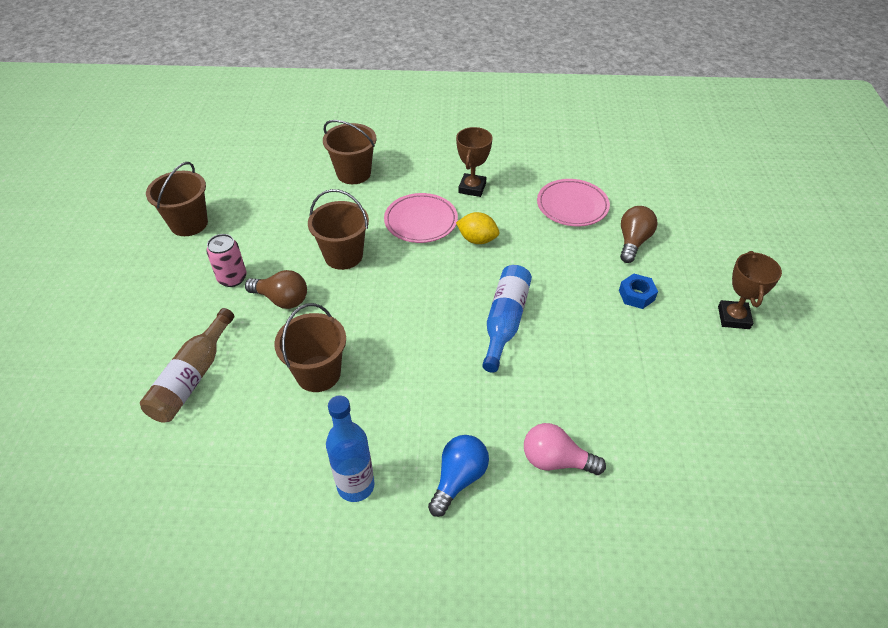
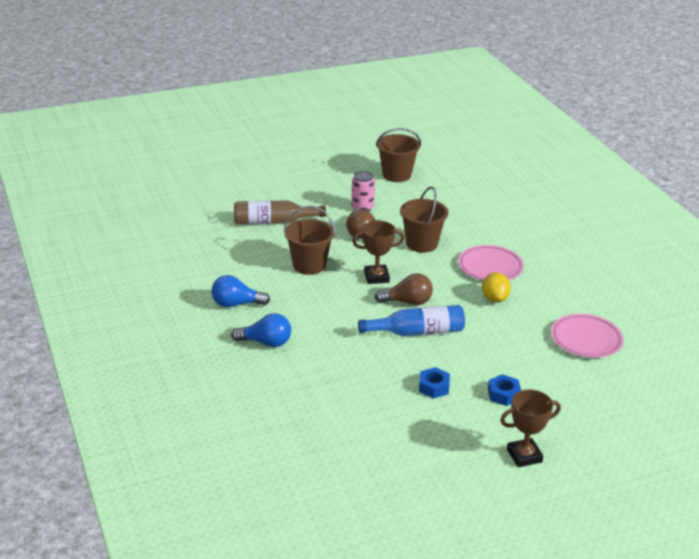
camera: 65 degrees right, 15 degrees down
brown bucket [323,120,376,184] -> none
blue bottle [326,396,375,502] -> blue light bulb [211,275,270,307]
brown trophy [456,127,493,197] -> brown trophy moved to [352,221,404,284]
pink light bulb [524,423,606,475] -> none
brown light bulb [620,206,657,263] -> brown light bulb moved to [374,273,433,305]
none -> blue nut [419,367,450,399]

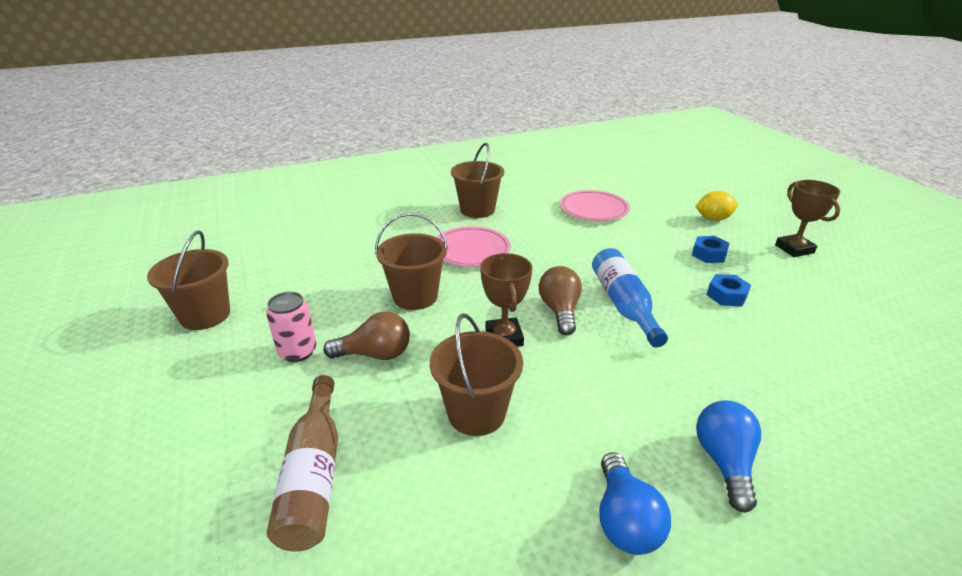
camera: 90 degrees left, 0 degrees up
yellow lemon [482,272,511,303] -> yellow lemon moved to [695,191,738,221]
none -> brown bucket [451,143,504,218]

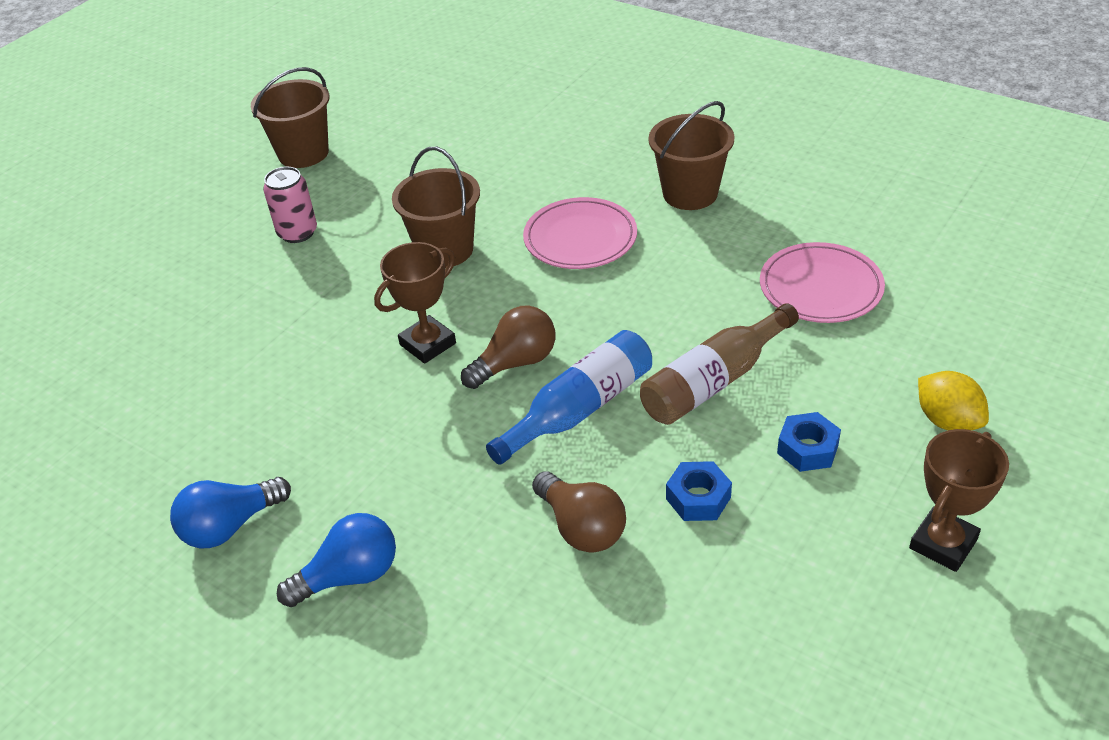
camera: 60 degrees right, 10 degrees up
brown bottle [267,375,338,552] -> brown bottle moved to [640,303,799,425]
brown light bulb [323,311,410,360] -> brown light bulb moved to [532,471,626,553]
brown bucket [430,314,523,436] -> none

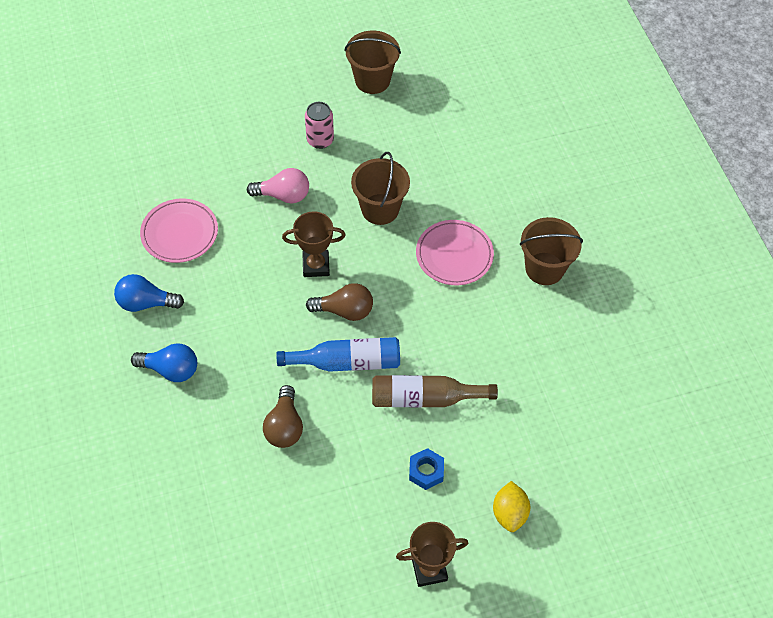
camera: 35 degrees right, 15 degrees up
blue nut [666,461,732,521] -> none
pink plate [760,242,885,323] -> pink plate moved to [140,198,218,263]
none -> pink light bulb [247,168,309,204]

